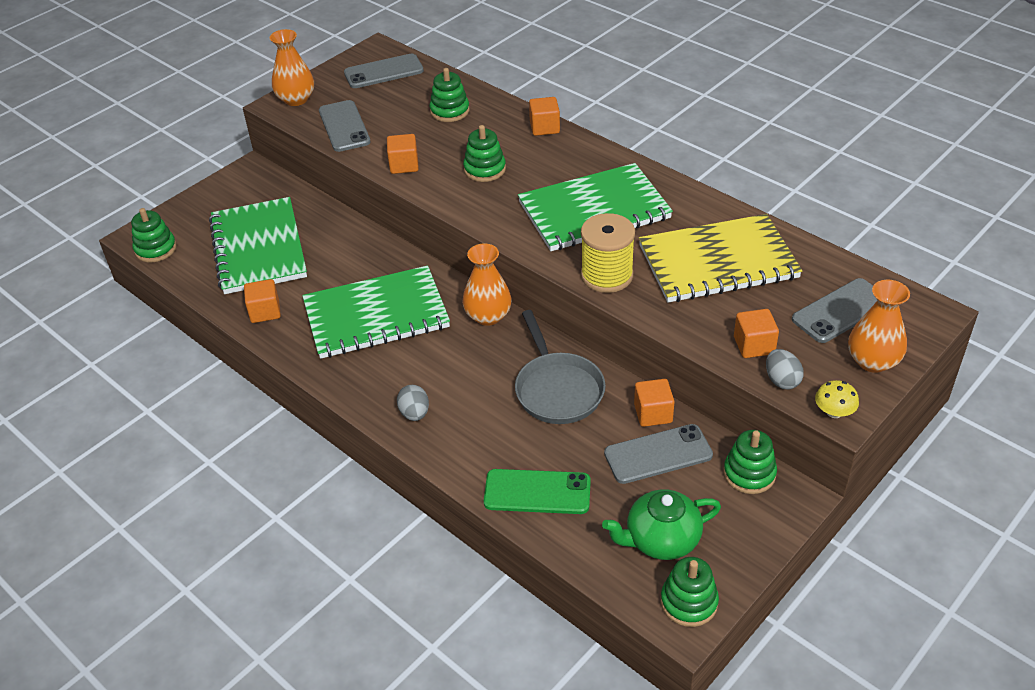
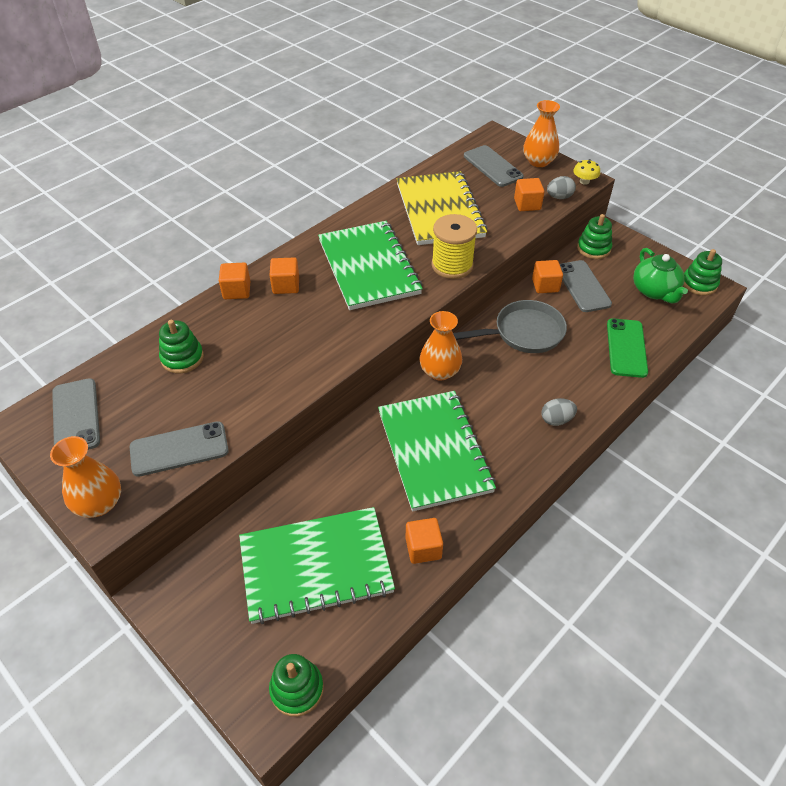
camera: 90 degrees left, 5 degrees up
orange cube [387,134,419,174] -> orange cube moved to [269,258,299,294]
green stacking toy [463,125,506,182] -> none

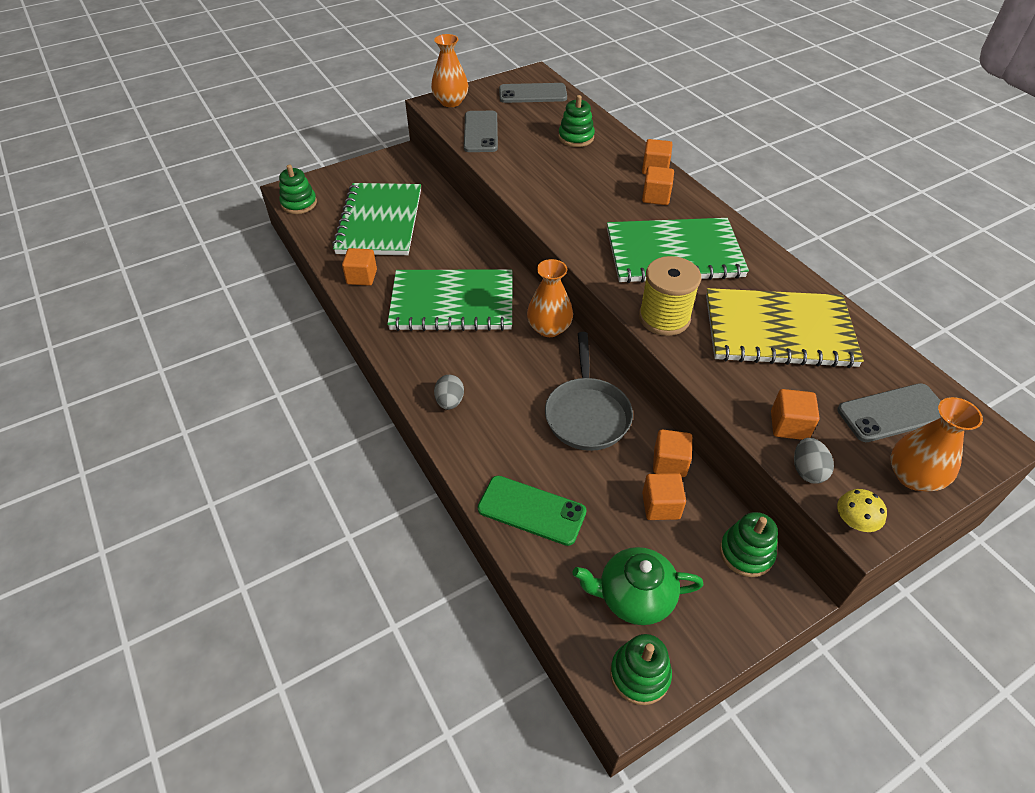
camera: 105 degrees right, 0 degrees up
grey phone [560,260,612,312] -> orange cube [642,473,686,520]

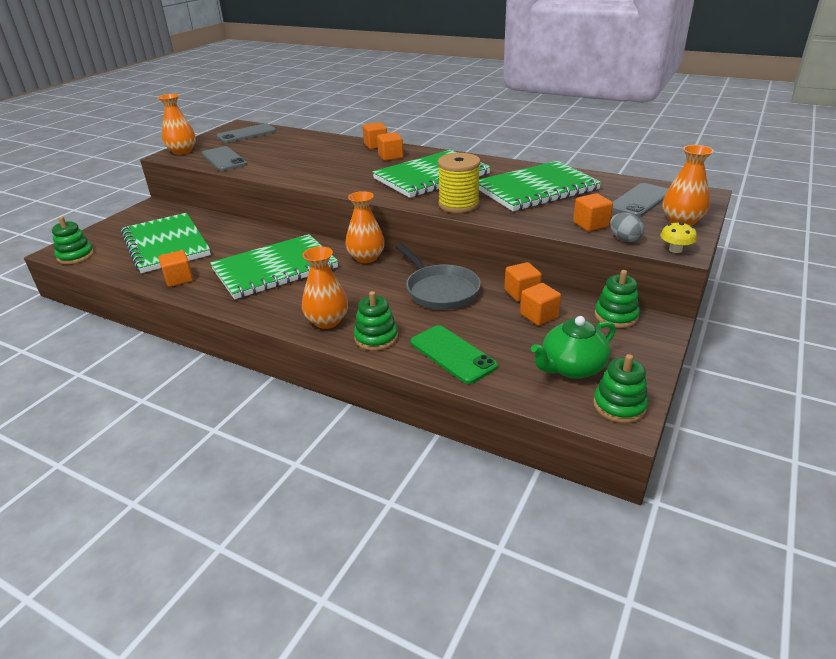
camera: 30 degrees left, 15 degrees down
grey egg [434,375,464,410] -> orange vase [302,247,348,329]
green phone [478,476,586,546] -> green phone turned 60 degrees clockwise [411,325,498,384]
green stacking toy [558,95,595,147] -> green stacking toy moved to [354,291,398,351]
yellow notebook [706,288,864,368] -> green notebook [479,161,602,211]

